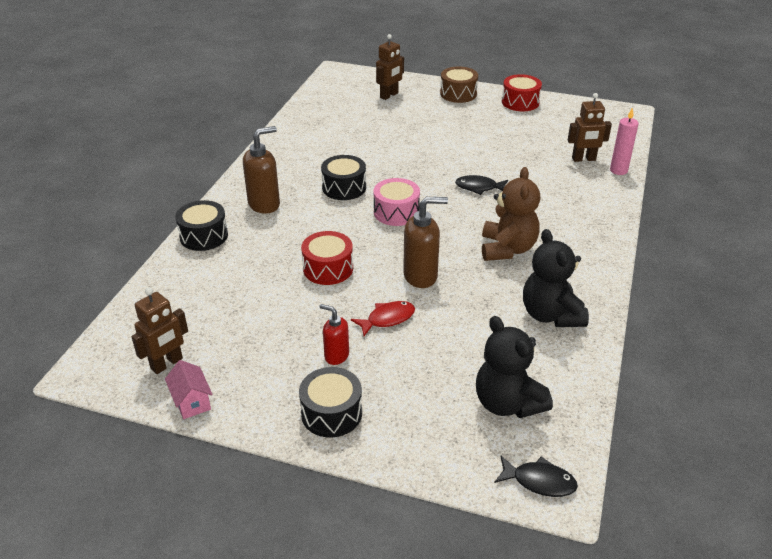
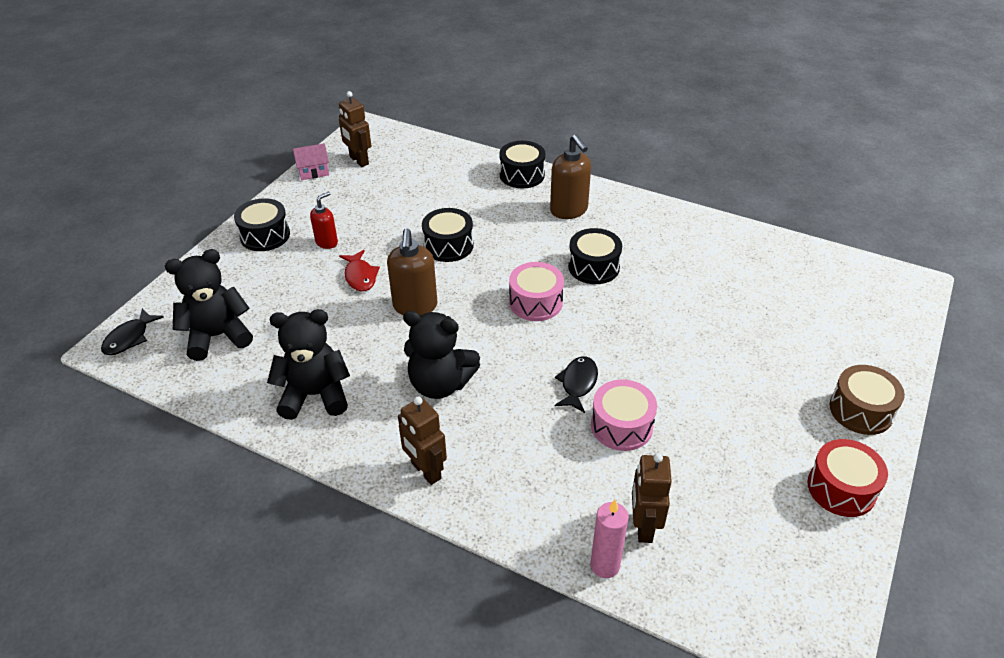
camera: 100 degrees right, 5 degrees up
red drum [301,231,353,285] -> black drum [422,208,473,262]
brown robot [376,34,404,100] -> brown robot moved to [398,397,447,485]
brown teddy bear [482,167,540,261] -> black teddy bear [403,311,480,399]
none -> pink drum [591,379,657,451]

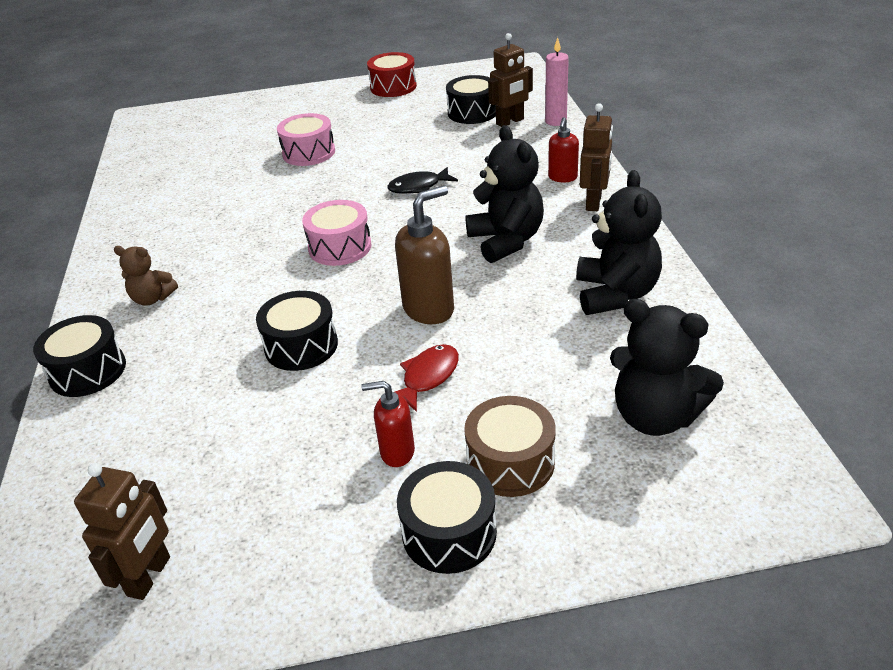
camera: 125 degrees left, 5 degrees down
black fish [101,308,164,355] -> none
black teddy bear [267,309,350,420] -> black teddy bear turned 135 degrees counterclockwise [576,170,662,315]
pink house [293,143,329,180] -> none
brown soap dispenser [550,134,591,219] -> brown teddy bear [114,246,178,306]
black drum [568,228,622,284] -> black drum moved to [446,75,496,124]
pink drum [591,379,657,451] -> pink drum moved to [277,113,335,166]
brown drum [829,365,905,435] -> brown drum moved to [464,396,556,497]
none -> red soap dispenser [548,117,579,182]

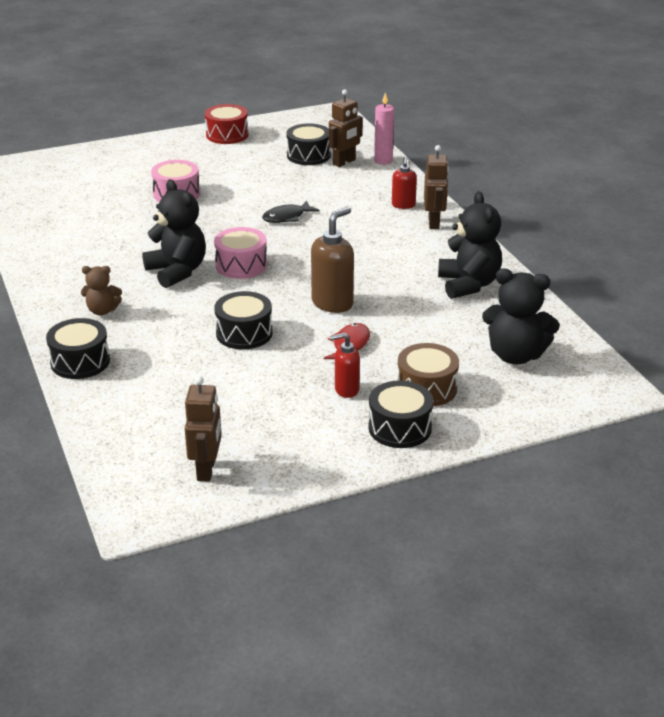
camera: 15 degrees left, 5 degrees down
black teddy bear [465,125,544,263] -> black teddy bear moved to [142,179,206,288]

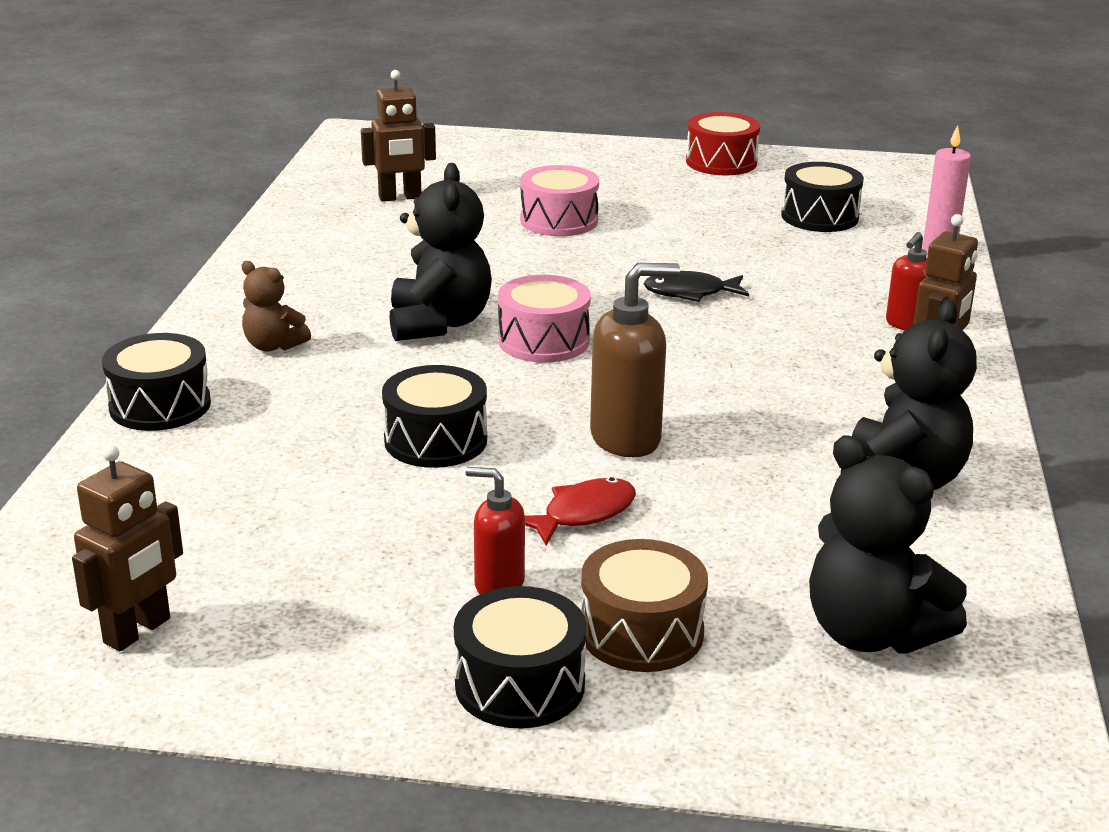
camera: 30 degrees right, 5 degrees down
brown robot [329,89,363,167] -> brown robot moved to [361,70,436,202]

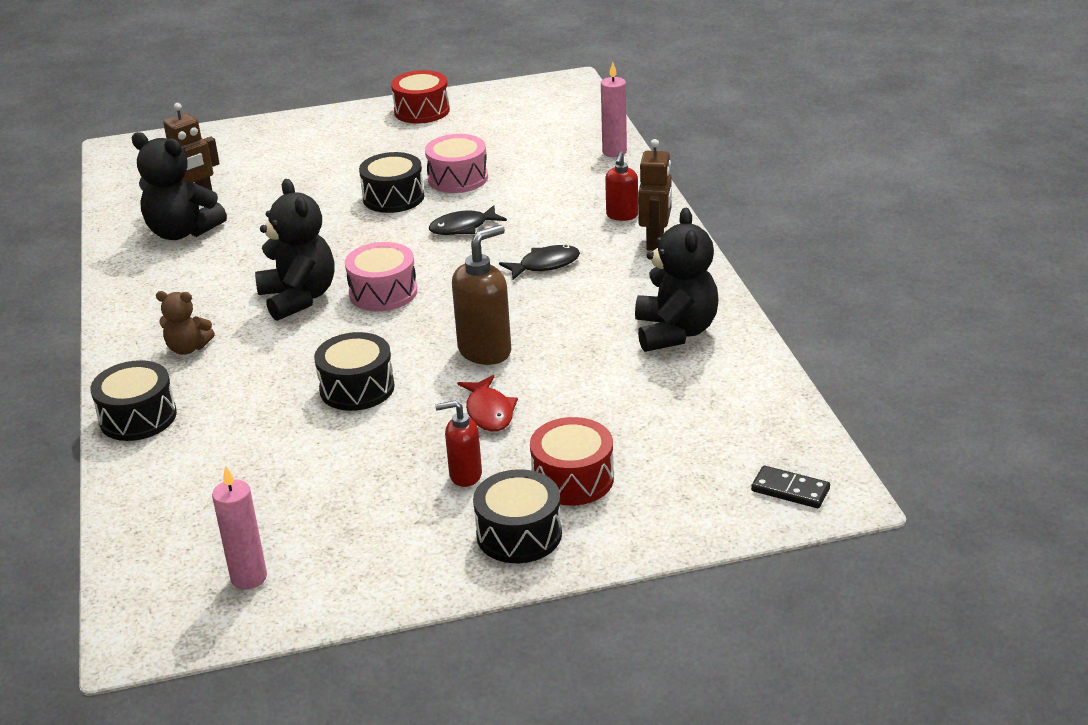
camera: 20 degrees left, 5 degrees up
brown robot [72,445,183,651] -> pink candle [212,465,267,589]
pink drum [520,165,599,236] -> pink drum moved to [425,134,488,193]
red fish [525,477,636,545] -> red fish turned 135 degrees clockwise [457,375,518,431]
brown drum [581,539,708,672] -> red drum [530,417,614,506]
black drum [781,162,864,232] -> black drum moved to [359,152,424,213]
black teddy bear [809,435,967,654] -> black teddy bear moved to [132,132,227,240]
none -> black fish [499,245,580,280]
none -> black domino [751,466,830,508]

